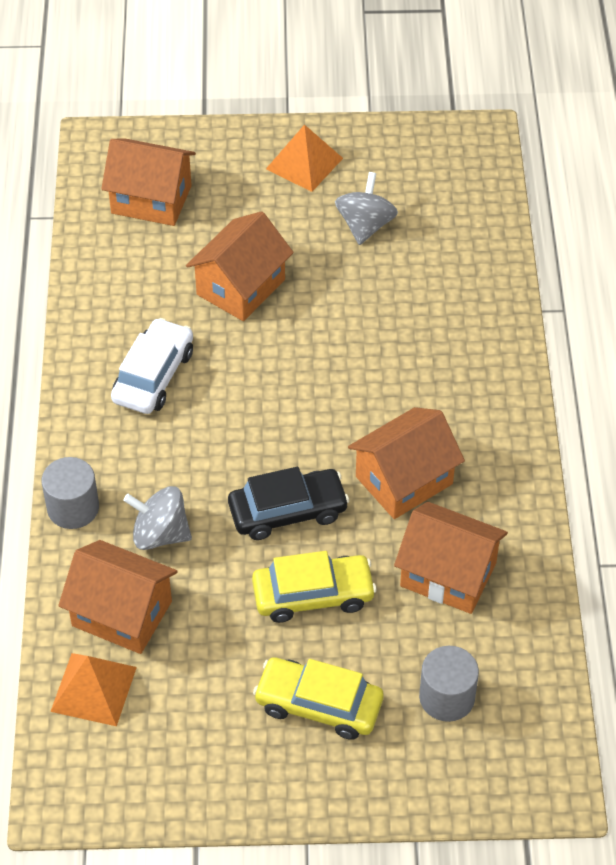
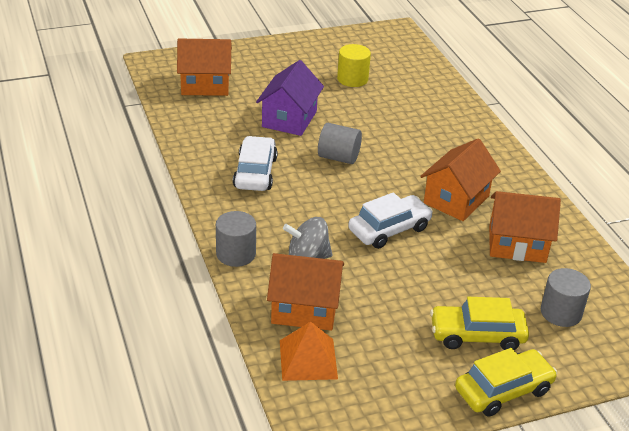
camera: 20 degrees left, 15 degrees down
orange house [186,211,294,321] -> purple house [256,60,324,136]
black car [228,467,349,540] -> white car [348,192,433,249]
yellow car [252,551,377,623] -> yellow car moved to [455,348,557,417]
orange pyramid [266,124,343,192] -> none
grey spinning top [335,172,398,245] -> yellow cylinder [337,44,371,87]
none -> grey cylinder [318,123,362,164]

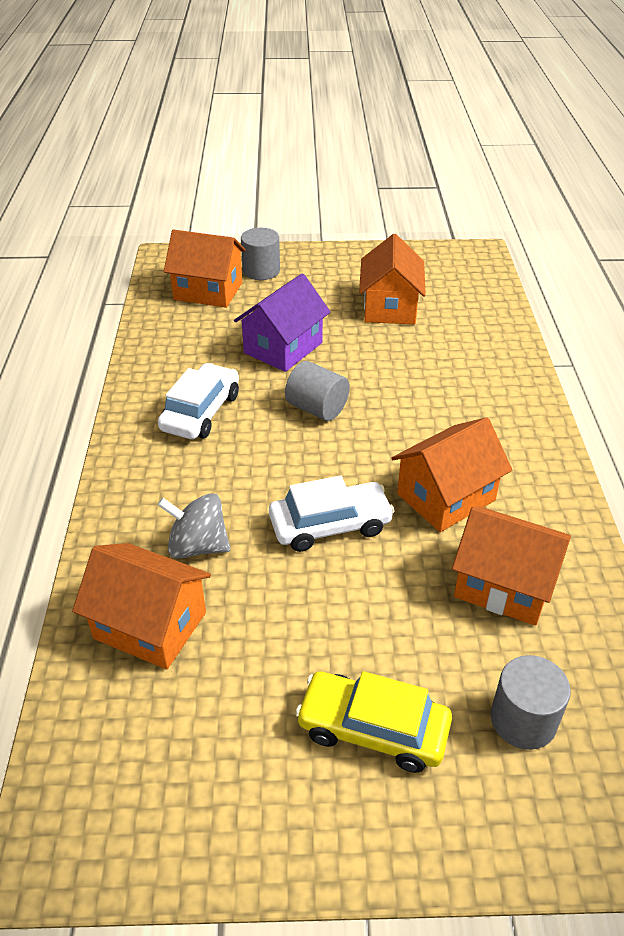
camera: 20 degrees right, 5 degrees up
grey cylinder [216,211,256,267] -> grey cylinder moved to [241,228,280,280]
orange pyramid [280,322,338,381] -> none
yellow cylinder [337,44,371,87] -> orange house [359,234,426,324]
yellow car [455,348,557,417] -> none

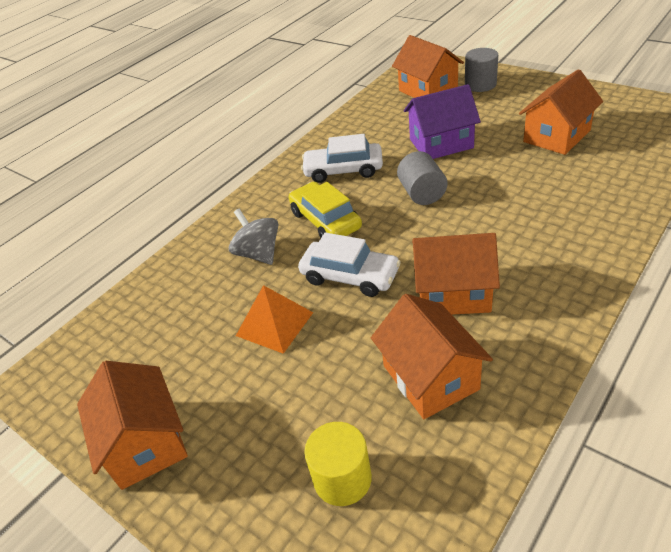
camera: 45 degrees right, 0 degrees up
orange house [72,543,211,669] -> orange house moved to [77,361,188,490]
white car [158,363,239,439] -> white car turned 150 degrees counterclockwise [301,134,383,183]
yellow car [295,671,452,773] -> yellow car moved to [289,182,362,238]
grey cylinder [491,655,571,750] -> yellow cylinder [304,422,372,506]
none -> orange pyramid [236,285,314,354]

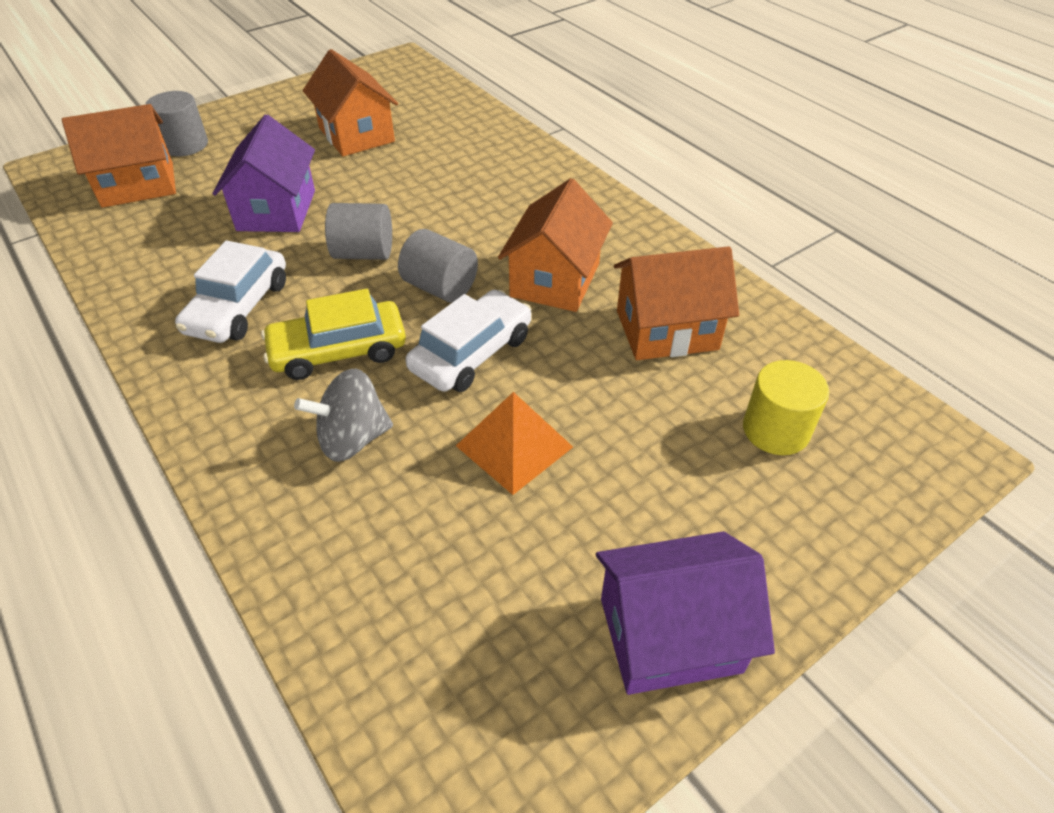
camera: 80 degrees left, 5 degrees up
orange house [77,361,188,490] -> purple house [596,531,775,695]
none -> grey cylinder [398,229,478,303]

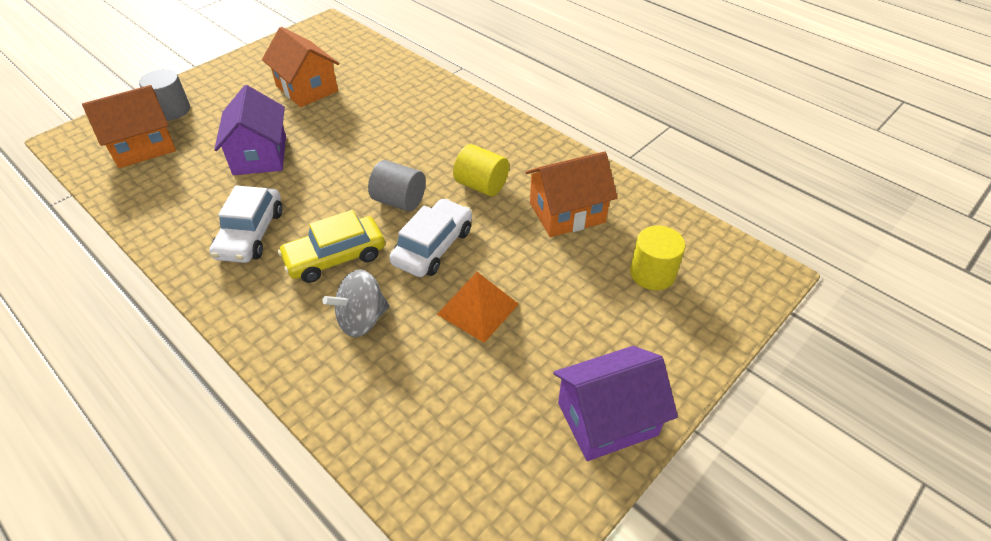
camera: 10 degrees left, 0 degrees up
grey cylinder [325,203,392,260] -> none
orange house [498,178,613,312] -> yellow cylinder [453,144,509,196]

